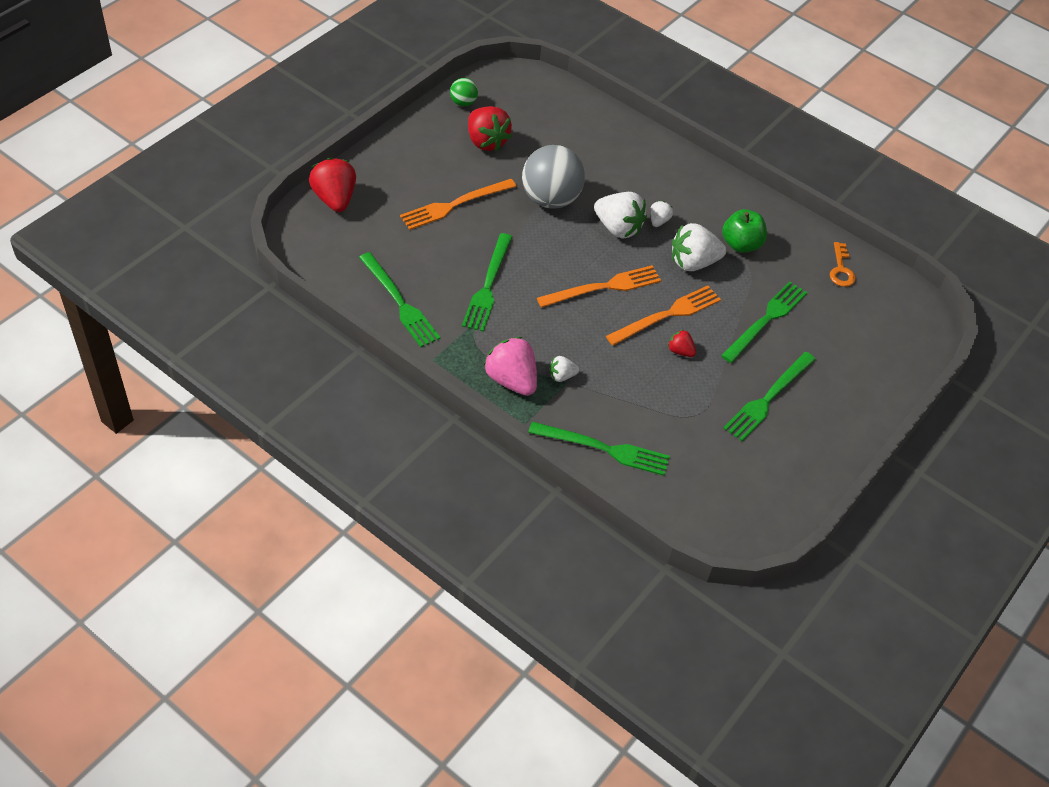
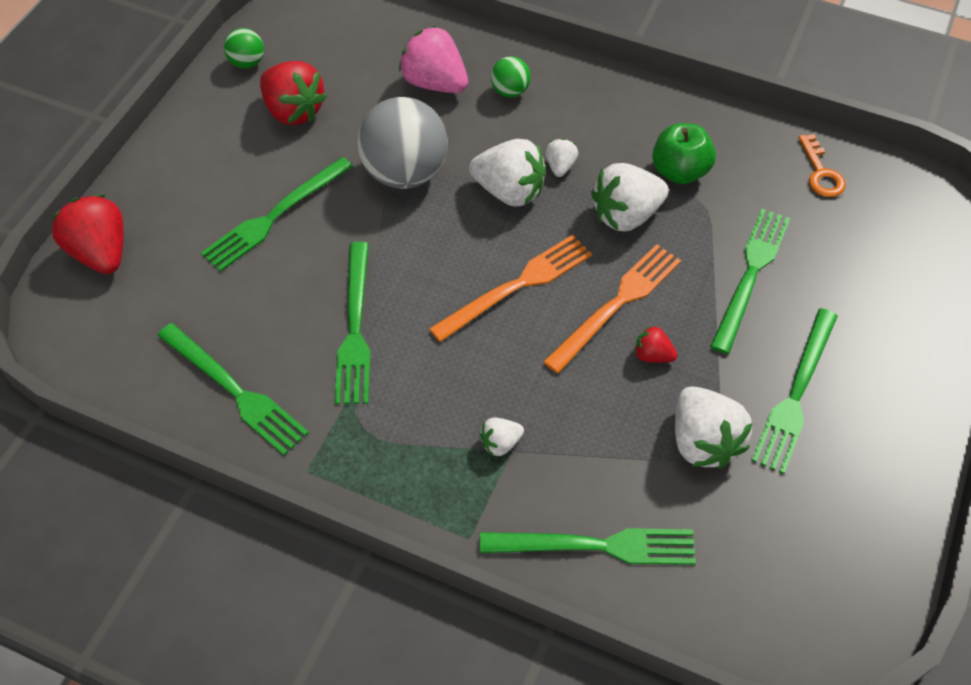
camera: 10 degrees left, 5 degrees up
orange fork [400,179,517,230] -> green fork [201,157,353,272]
pink strawberry [484,337,537,396] -> pink strawberry moved to [399,26,468,93]
none -> green ball [491,56,531,97]
none -> white strawberry [675,386,752,469]

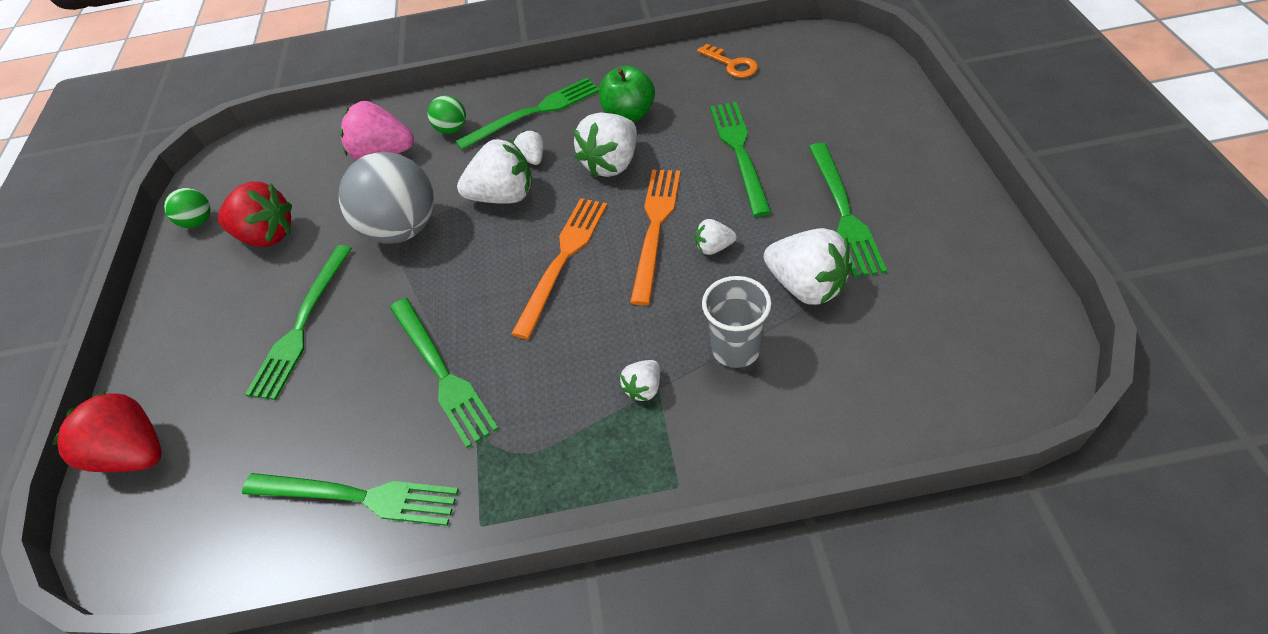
camera: 25 degrees left, 5 degrees down
green fork [480,528,696,565] -> green fork moved to [456,78,599,150]
red strawberry [635,325,677,363] -> white strawberry [695,219,737,255]
none -> grey cup [702,276,771,368]

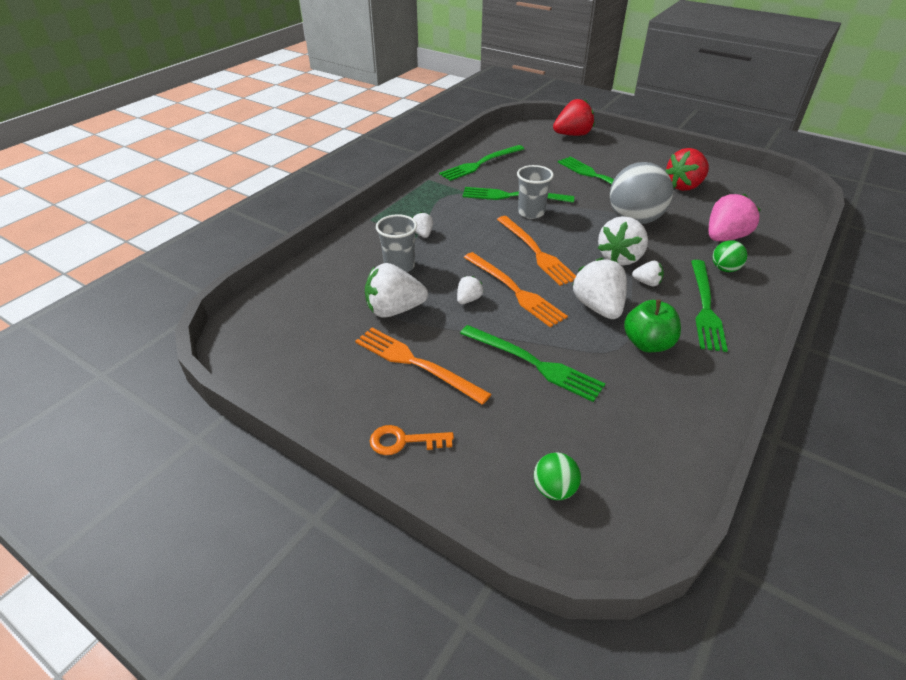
camera: 125 degrees right, 10 degrees down
green ball [164,188,210,228] -> green ball moved to [534,453,581,500]
orange key [697,44,758,78] -> orange key moved to [370,425,454,455]
green fork [809,143,887,278] -> orange fork [355,328,491,405]
none -> grey cup [517,165,554,219]

